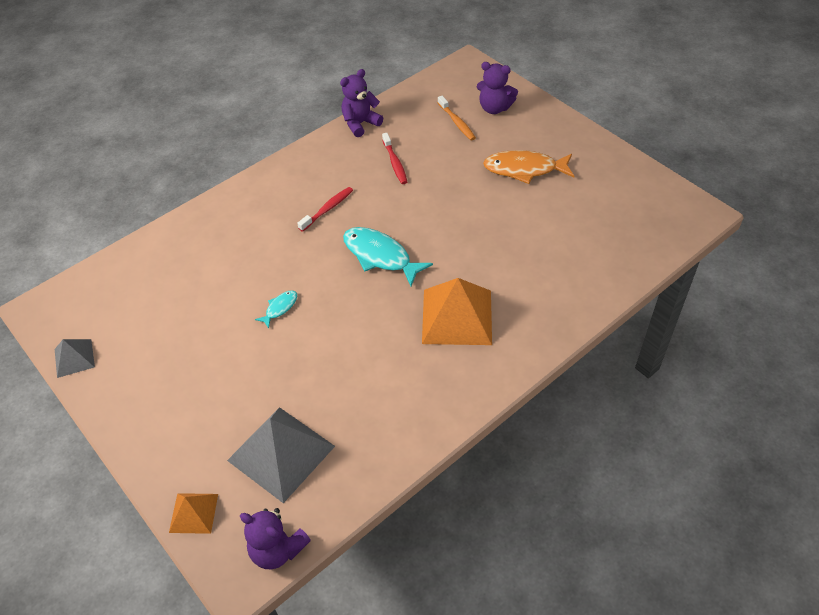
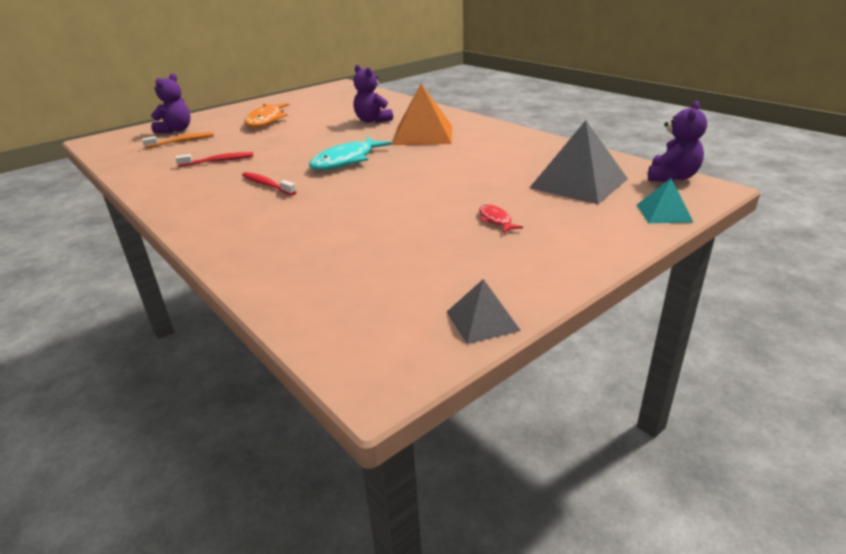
camera: 90 degrees left, 20 degrees down
orange pyramid [169,493,218,534] -> turquoise pyramid [637,178,694,223]
turquoise fish [255,290,297,328] -> none
purple teddy bear [340,69,383,137] -> purple teddy bear moved to [353,65,393,123]
none -> red fish [479,204,523,233]

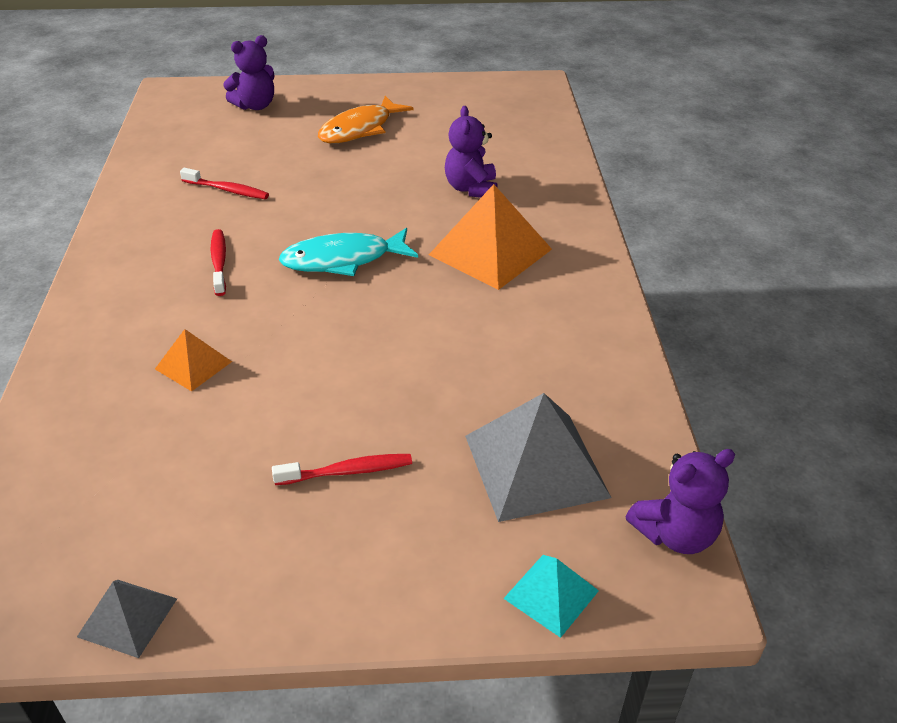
camera: 35 degrees right, 10 degrees up
orange toothbrush [142,132,214,148] -> none
red fish [479,204,523,233] -> red toothbrush [272,454,412,485]
none -> orange pyramid [155,329,232,391]

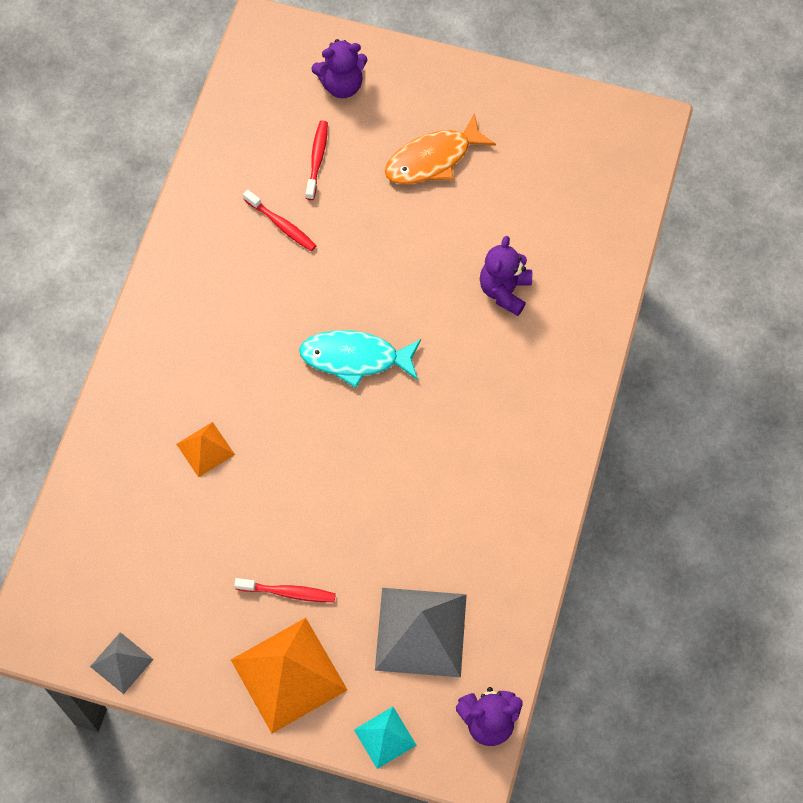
camera: 20 degrees right, 25 degrees up
red toothbrush [211,229,226,296] -> red toothbrush moved to [306,120,328,200]
orange pyramid [429,184,552,290] -> orange pyramid moved to [231,618,347,733]

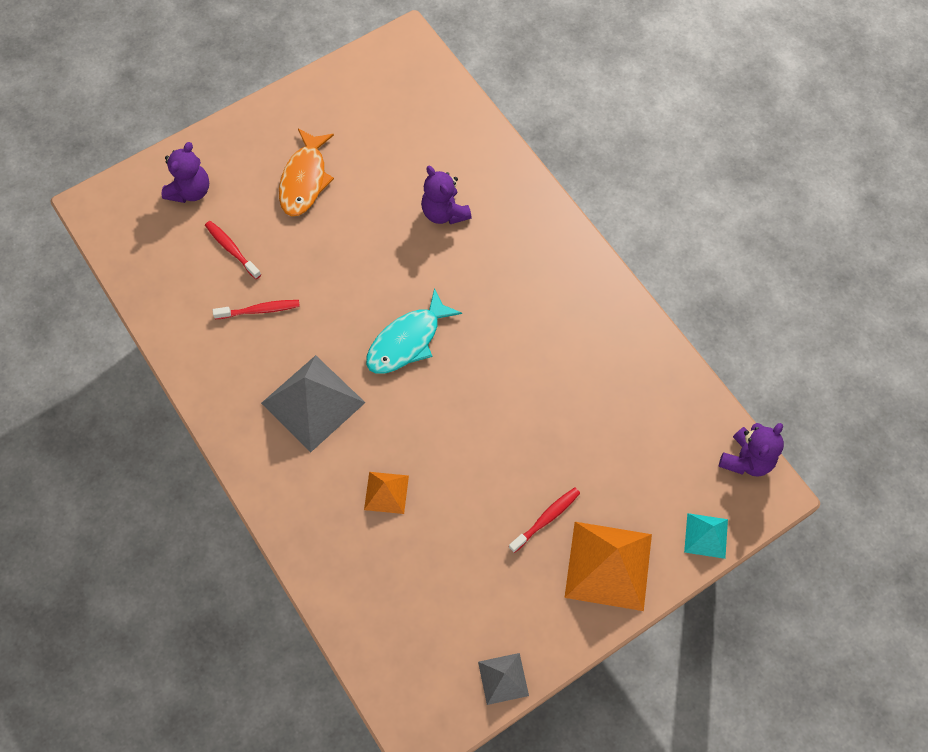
camera: 50 degrees left, 0 degrees up
grey pyramid [375,588,467,677] -> grey pyramid moved to [261,355,366,452]

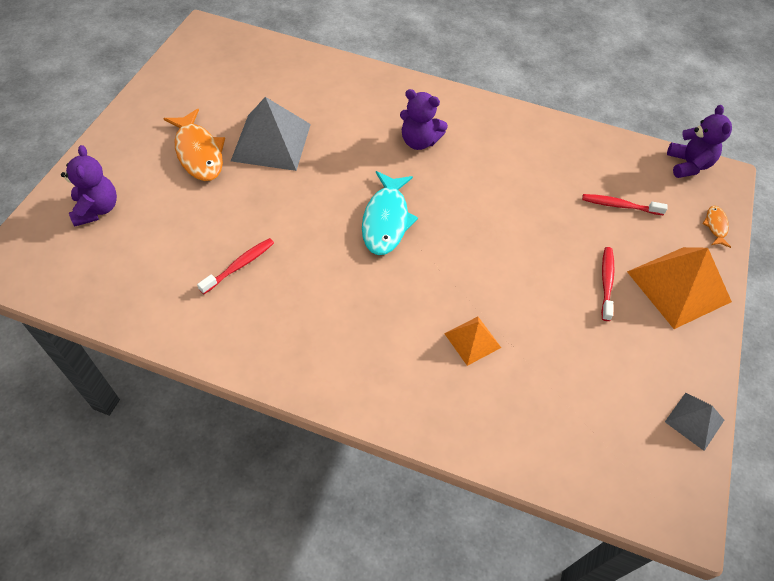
camera: 40 degrees left, 10 degrees down
red toothbrush [205,221,261,279] -> red toothbrush moved to [582,194,668,215]
grey pyramid [261,355,366,452] -> grey pyramid moved to [231,97,311,171]
purple teddy bear [421,166,472,224] -> purple teddy bear moved to [400,89,448,150]
turquoise pyramid [684,513,728,559] -> orange fish [702,206,731,248]

